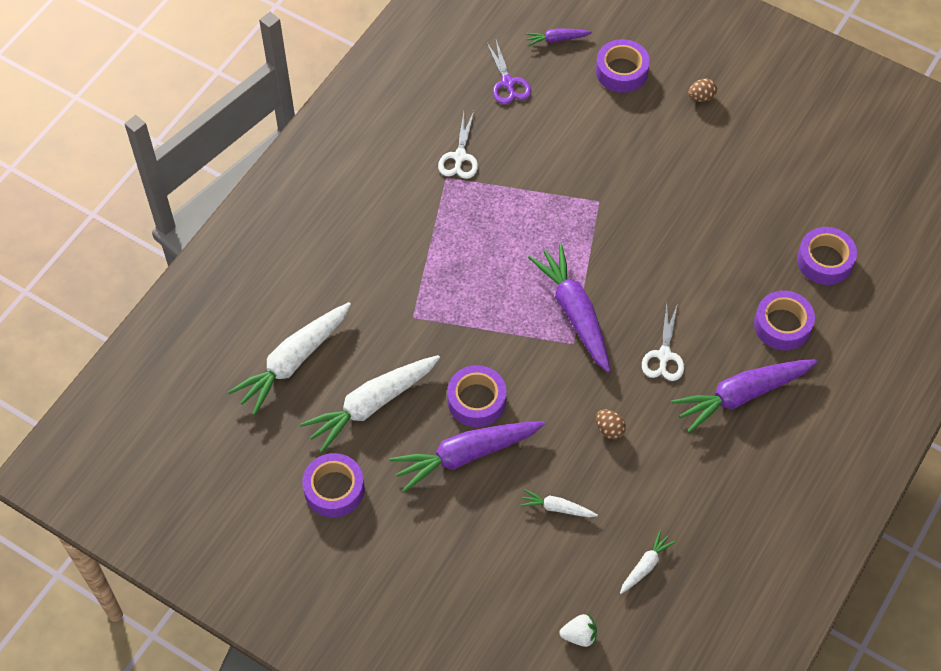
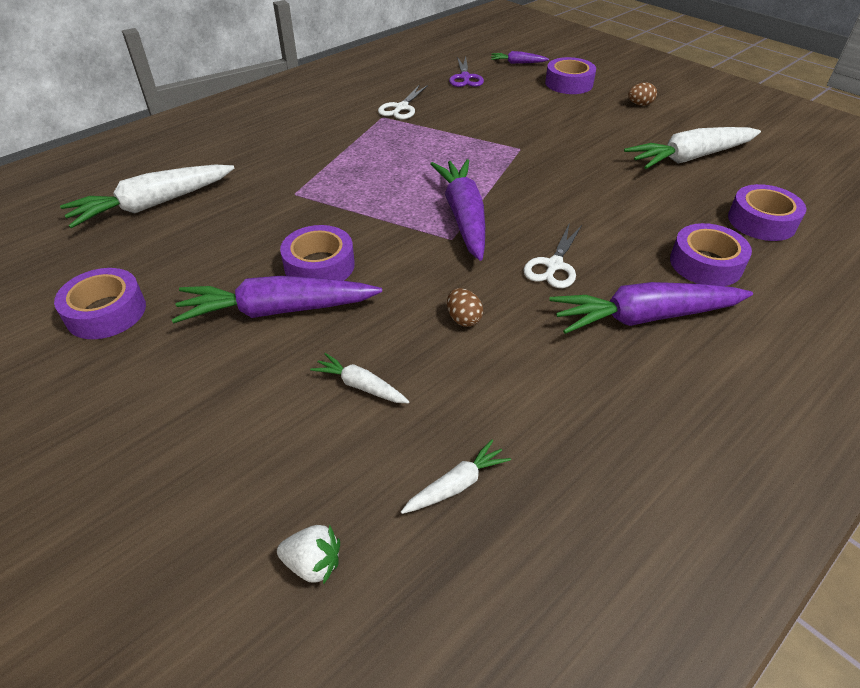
camera: 15 degrees right, 15 degrees down
white carrot [300,355,440,453] -> white carrot moved to [624,127,761,169]

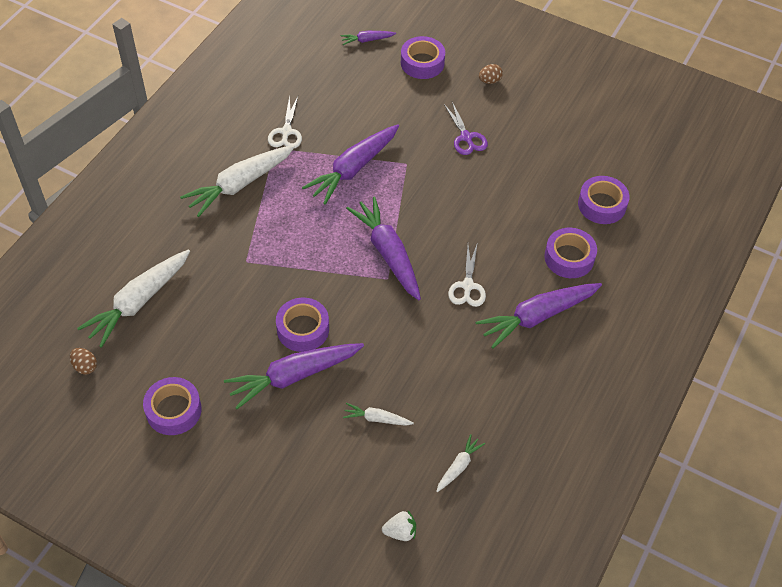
camera: 20 degrees left, 10 degrees up
brown egg [447,288,483,327] -> brown egg moved to [70,348,97,375]
purple scissors [449,56,484,87] -> purple scissors moved to [444,102,488,155]
white carrot [624,127,761,169] -> white carrot moved to [180,145,295,217]
none -> purple carrot [302,124,399,205]

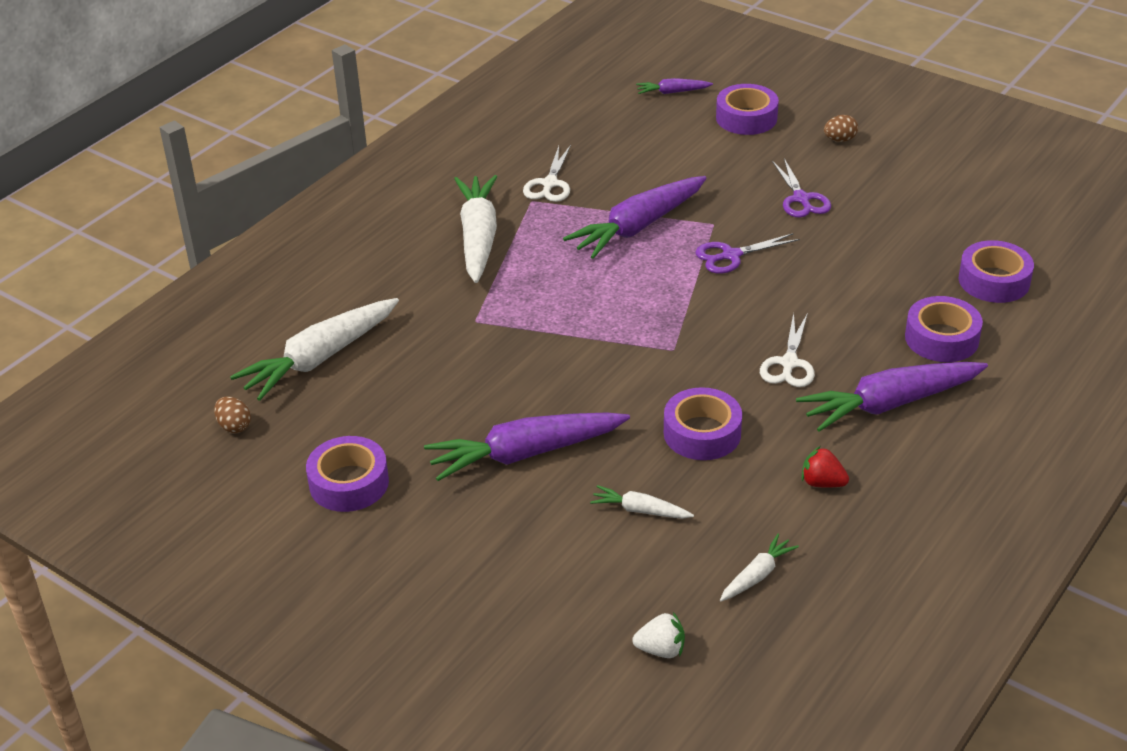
camera: 10 degrees right, 15 degrees down
white carrot [180,145,295,217] -> white carrot turned 120 degrees clockwise [454,175,497,283]
purple tape [276,298,329,352] -> purple tape moved to [664,387,742,460]
purple carrot [346,197,421,300] -> none
none -> purple scissors [695,233,800,273]
none -> red strawberry [802,446,849,488]

